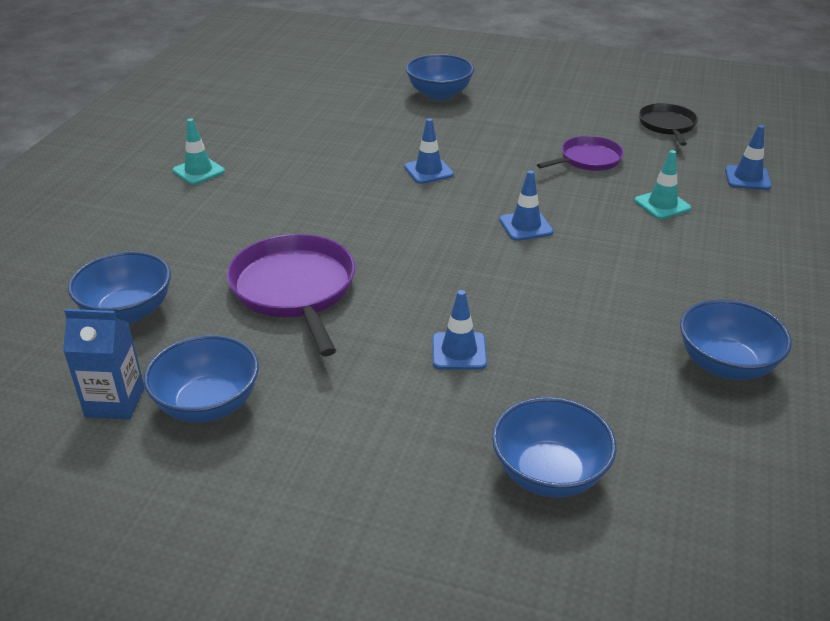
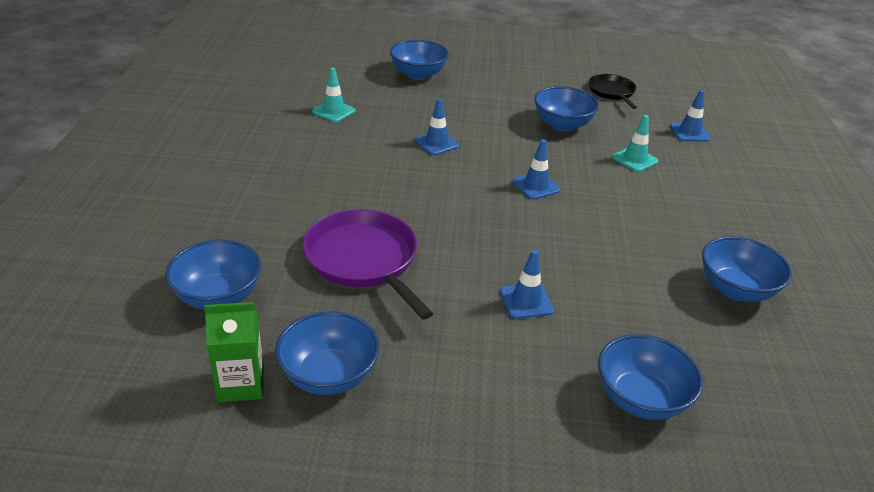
camera: 15 degrees left, 0 degrees up
blue carton [63,309,145,419] -> green carton [204,302,264,402]
turquoise traffic cone [173,118,225,185] -> turquoise traffic cone moved to [312,68,356,122]
purple pan [537,136,624,171] -> blue bowl [534,86,599,132]

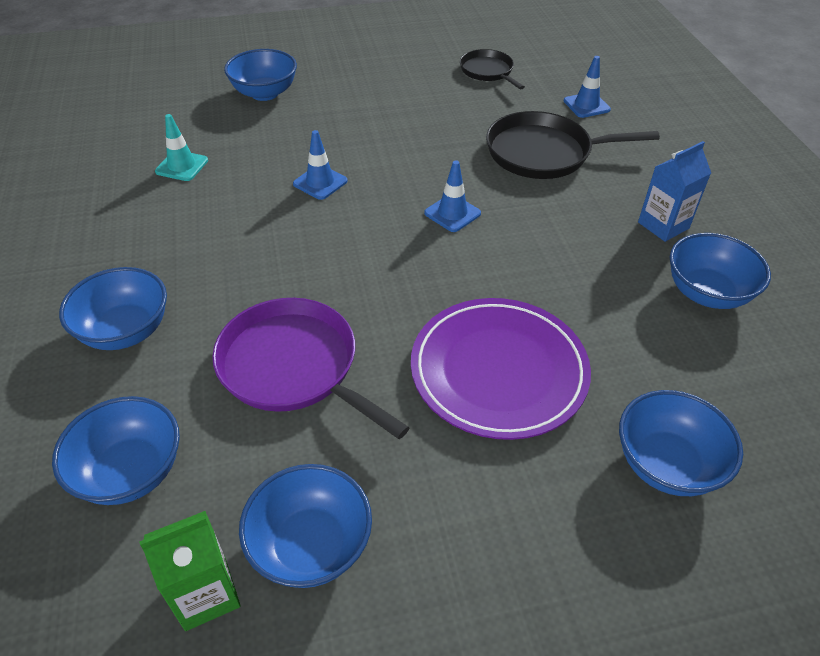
camera: 15 degrees left, 10 degrees up
blue traffic cone [500,250,554,319] -> purple plate [411,298,591,440]
blue bowl [534,86,599,132] -> blue bowl moved to [59,267,167,350]
turquoise traffic cone [612,115,659,172] -> black pan [486,111,660,179]
none -> blue carton [638,141,711,242]

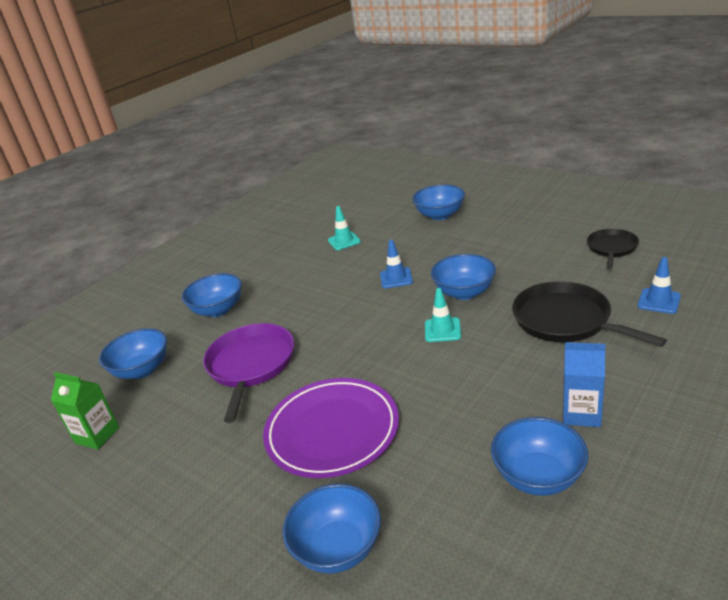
camera: 55 degrees right, 15 degrees down
blue bowl [239,464,372,588] -> blue bowl moved to [431,254,496,300]
blue traffic cone [424,160,481,232] -> turquoise traffic cone [425,288,461,342]

